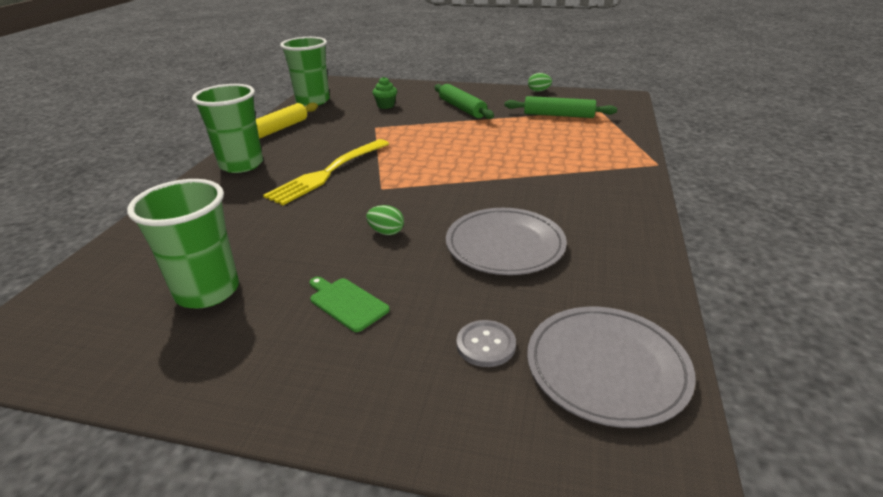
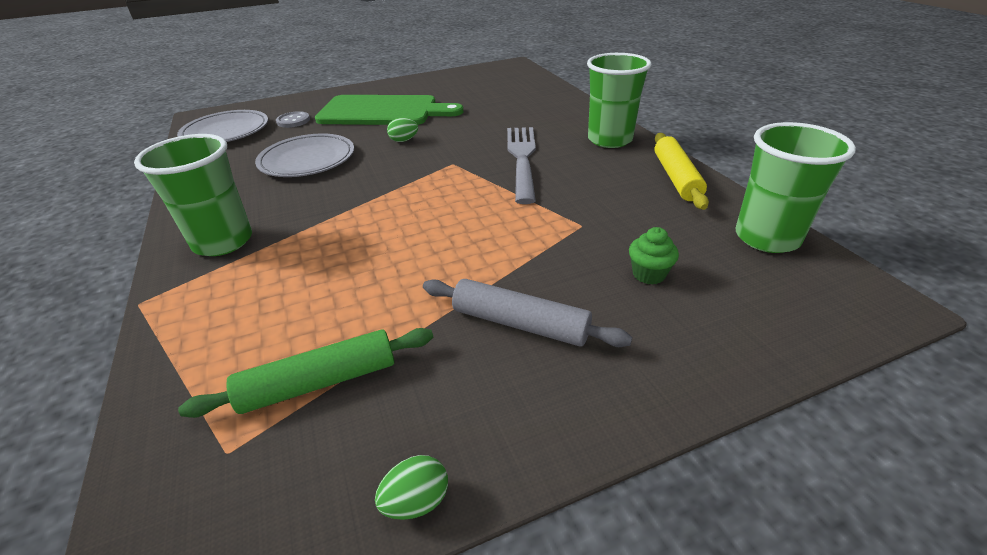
camera: 145 degrees right, 5 degrees up
green cup [127,179,239,308] -> green cup moved to [134,134,252,256]
yellow fork [263,139,389,205] -> grey fork [507,127,536,204]
green cutting board [309,277,390,332] -> green cutting board [315,95,463,125], size x2.45
green rolling pin [434,84,494,119] -> grey rolling pin [423,279,632,347]

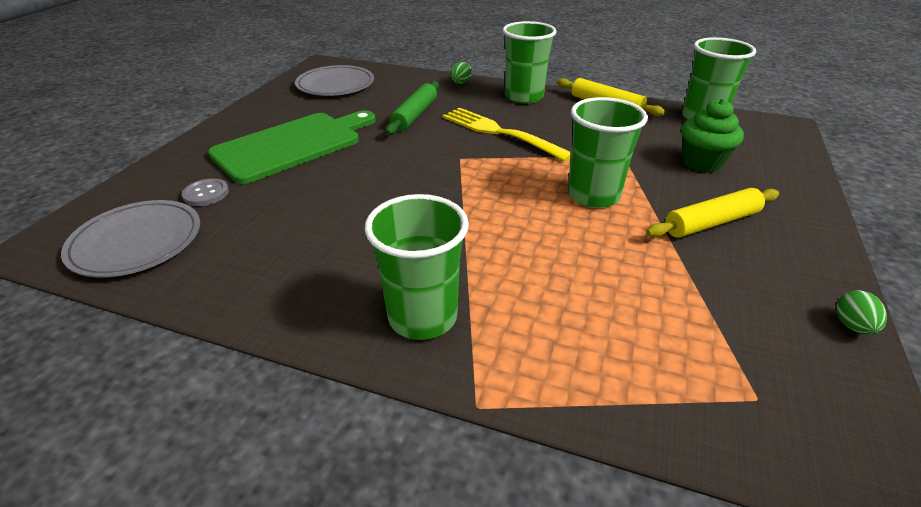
camera: 50 degrees left, 0 degrees up
green rolling pin [178,328,433,418] -> green rolling pin moved to [385,81,439,135]
grey plate [255,133,354,177] -> grey plate moved to [295,65,374,96]
green egg [387,118,418,142] -> green egg moved to [451,62,472,84]
grey rolling pin [423,279,632,347] -> yellow rolling pin [646,188,779,238]
grey fork [507,127,536,204] -> yellow fork [442,108,572,162]
green cupcake [629,227,679,285] -> green cupcake [681,98,744,173], size x1.66
none -> green cup [568,97,648,208]

